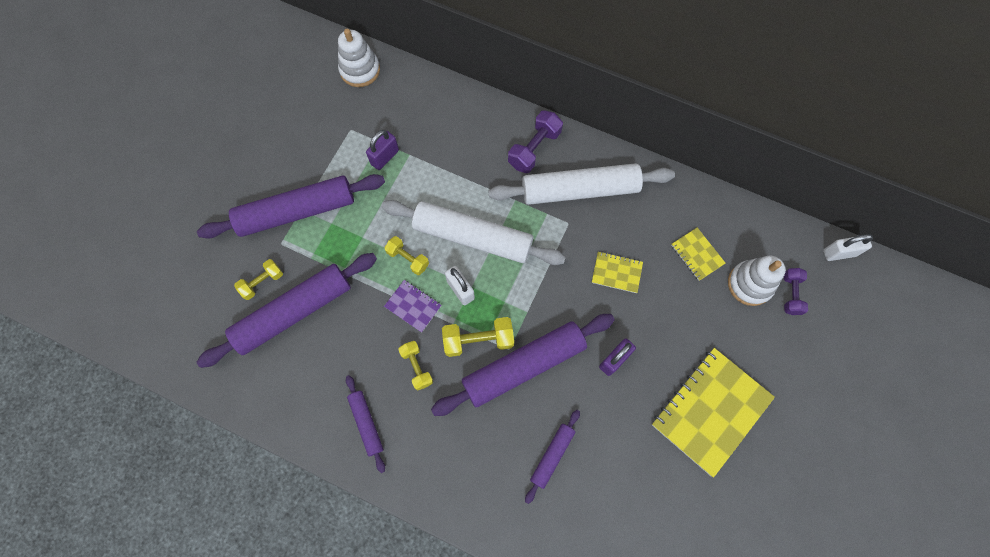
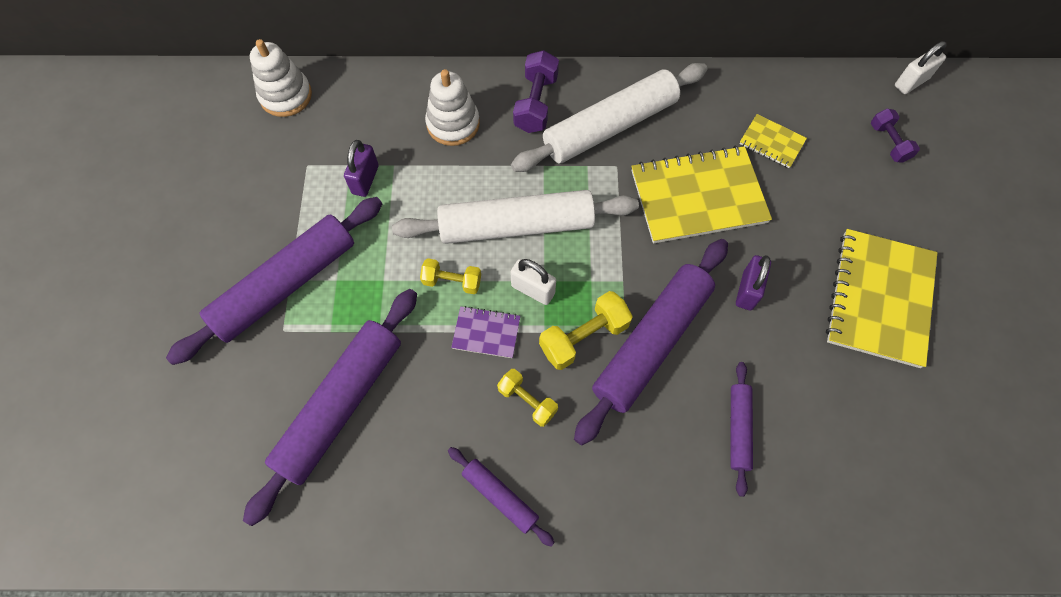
camera: 25 degrees left, 5 degrees down
yellow dumbbell [234,259,283,300] -> none
yellow notebook [592,252,643,293] -> yellow notebook [631,146,772,244], size x2.10
white stacking toy [728,256,786,306] -> white stacking toy moved to [425,69,480,146]

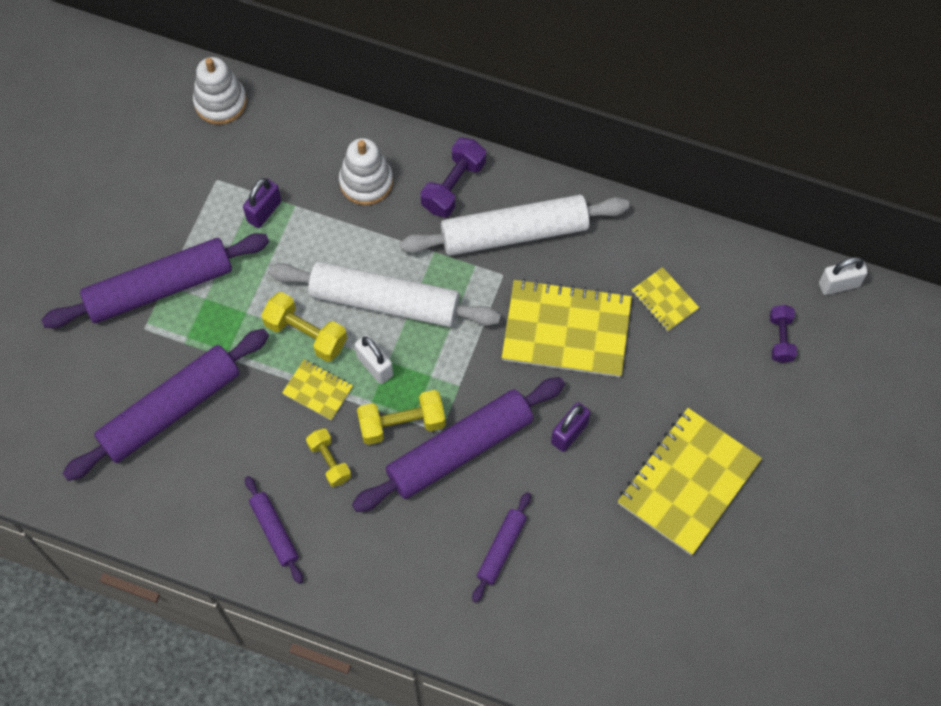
camera: 20 degrees right, 0 degrees up
yellow dumbbell [420,258,481,294] -> yellow dumbbell [261,292,347,362], size x1.51
purple notebook [451,306,520,358] -> yellow notebook [282,359,353,421]

